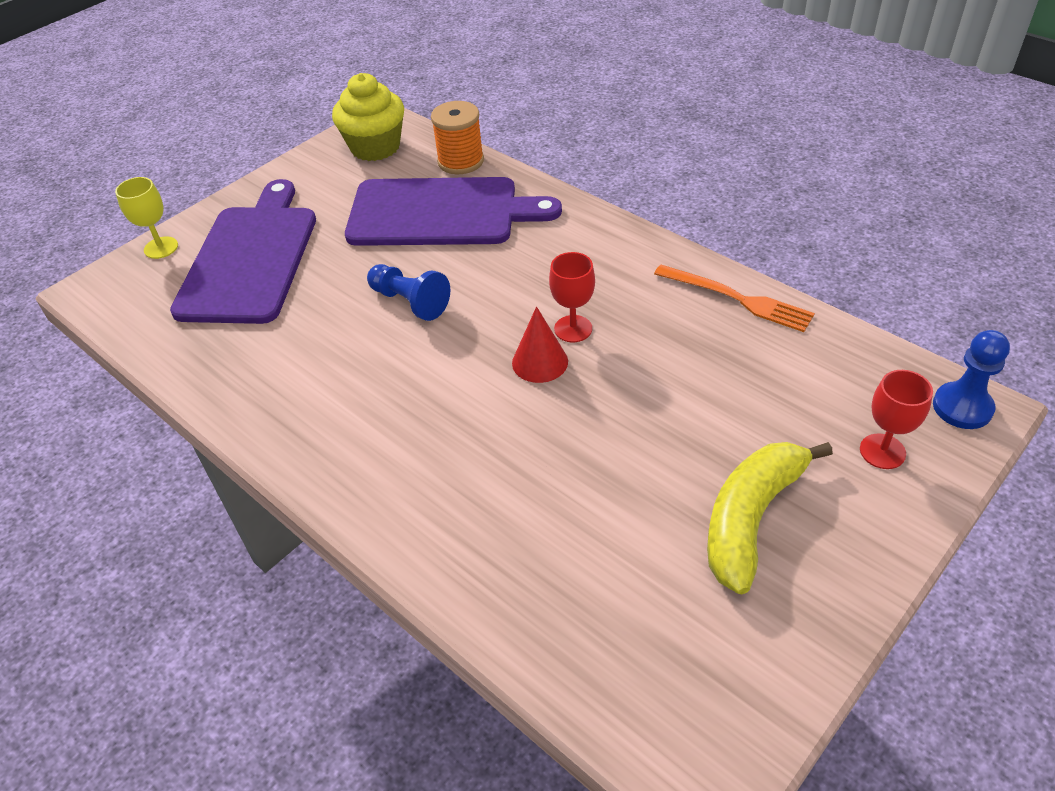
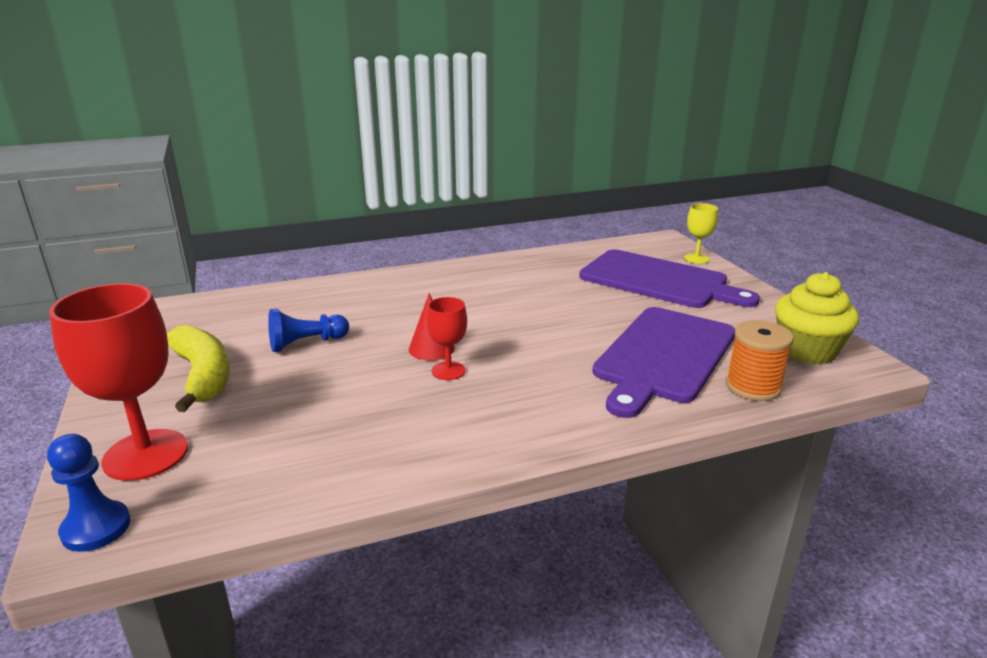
camera: 115 degrees right, 20 degrees down
blue pawn [367,264,450,321] -> blue pawn moved to [268,309,349,352]
orange fork [654,265,815,332] -> none
red goblet [860,370,933,469] -> red goblet [49,283,188,481], size x1.92

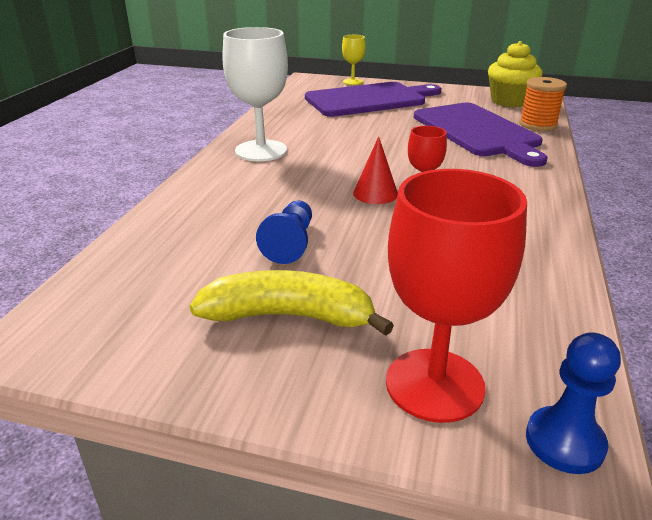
camera: 55 degrees left, 5 degrees up
none -> white goblet [222,27,288,161]

